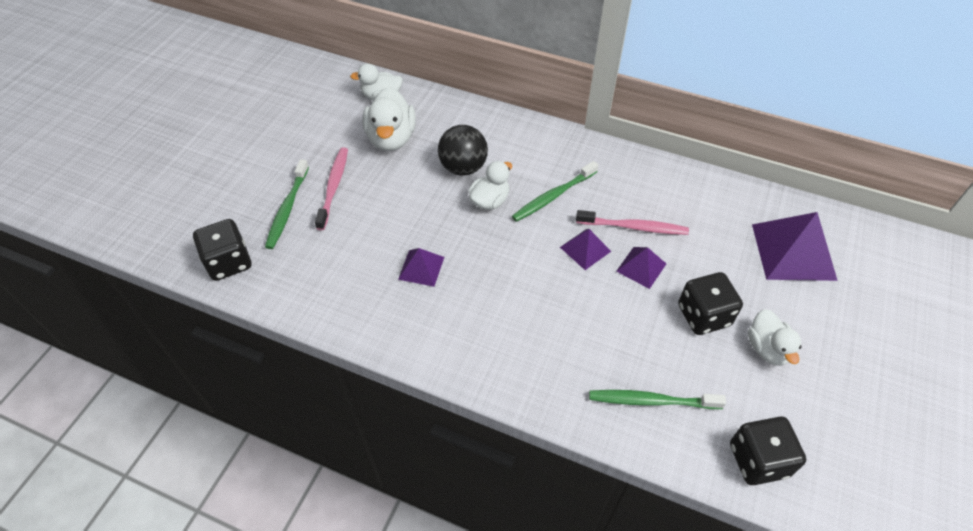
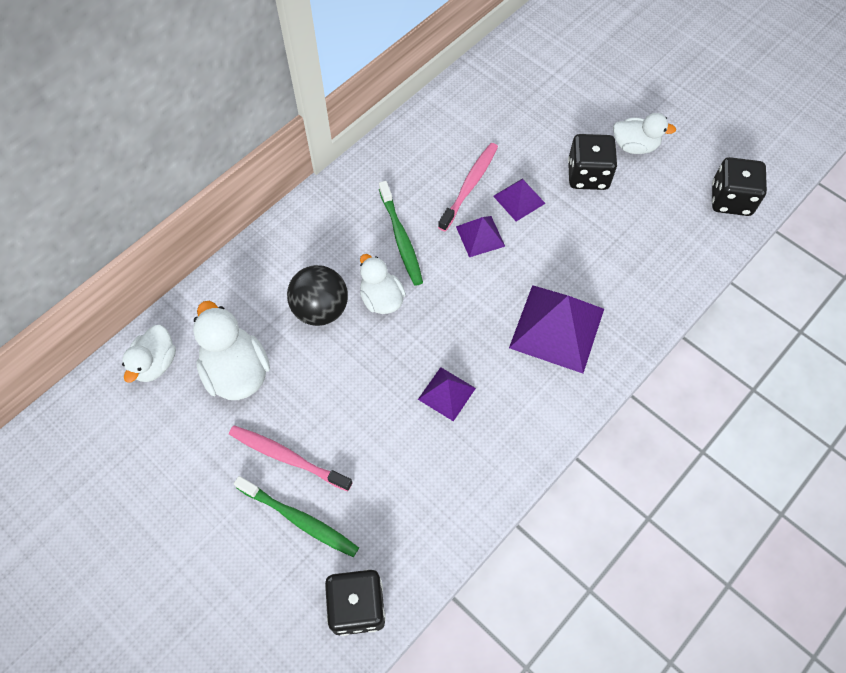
camera: 70 degrees left, 10 degrees up
white duck [363,87,416,151] -> white duck turned 135 degrees counterclockwise [193,301,270,400]
green toothbrush [589,390,726,409] -> none
purple pyramid [752,212,838,281] -> purple pyramid moved to [509,285,604,373]

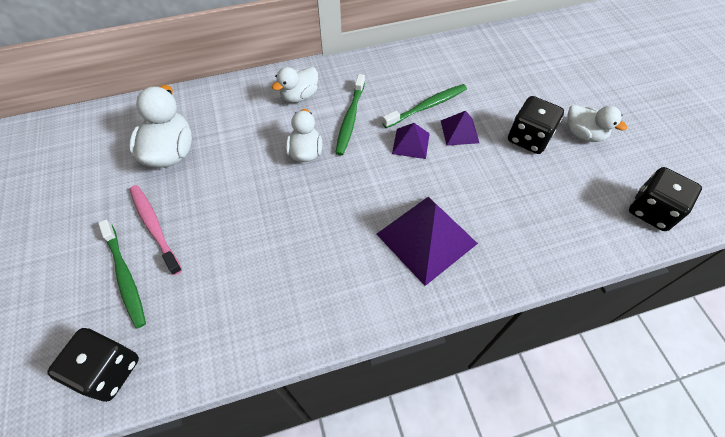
camera: 30 degrees right, 5 degrees down
white duck [122,325,176,383] -> white duck moved to [272,67,318,103]
black ball [287,265,348,326] -> none
purple pyramid [418,367,476,421] -> none
pink toothbrush [438,143,498,231] -> green toothbrush [383,84,467,128]

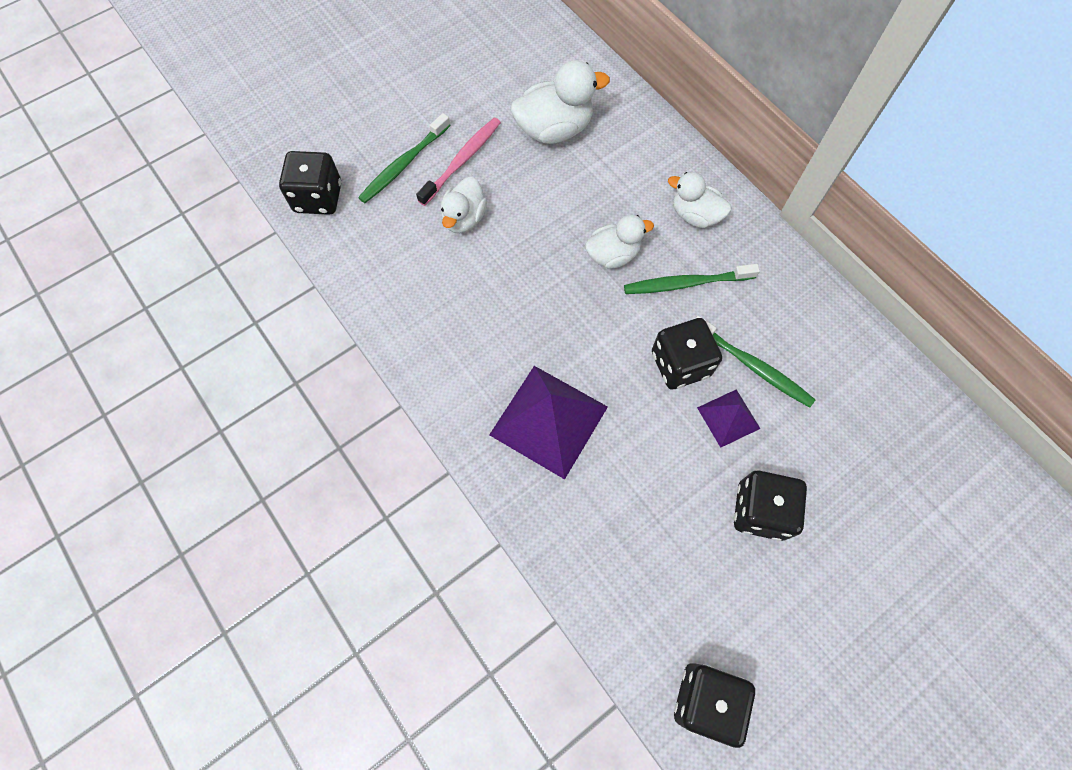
camera: 70 degrees right, 10 degrees up
purple pyramid [392,123,430,159] -> black dice [652,318,722,390]
white duck [567,105,627,142] -> white duck moved to [441,177,487,233]

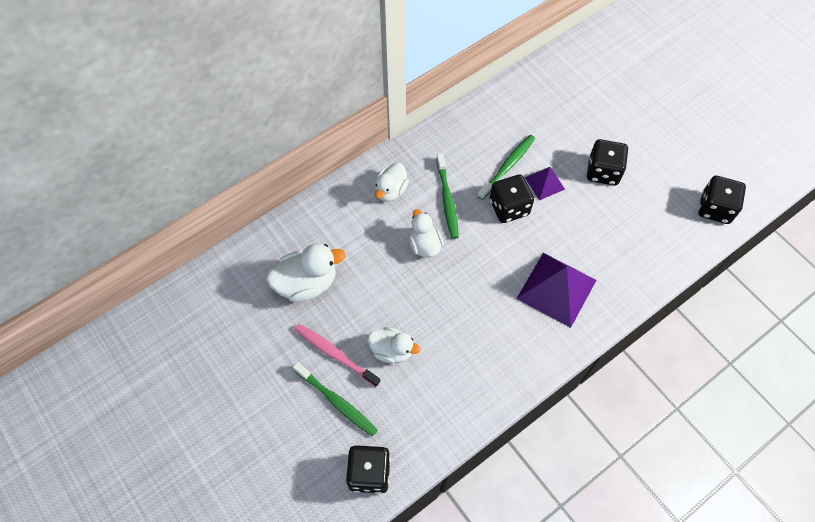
camera: 90 degrees left, 5 degrees down
white duck [511,60,610,144] -> white duck turned 90 degrees clockwise [266,244,346,302]

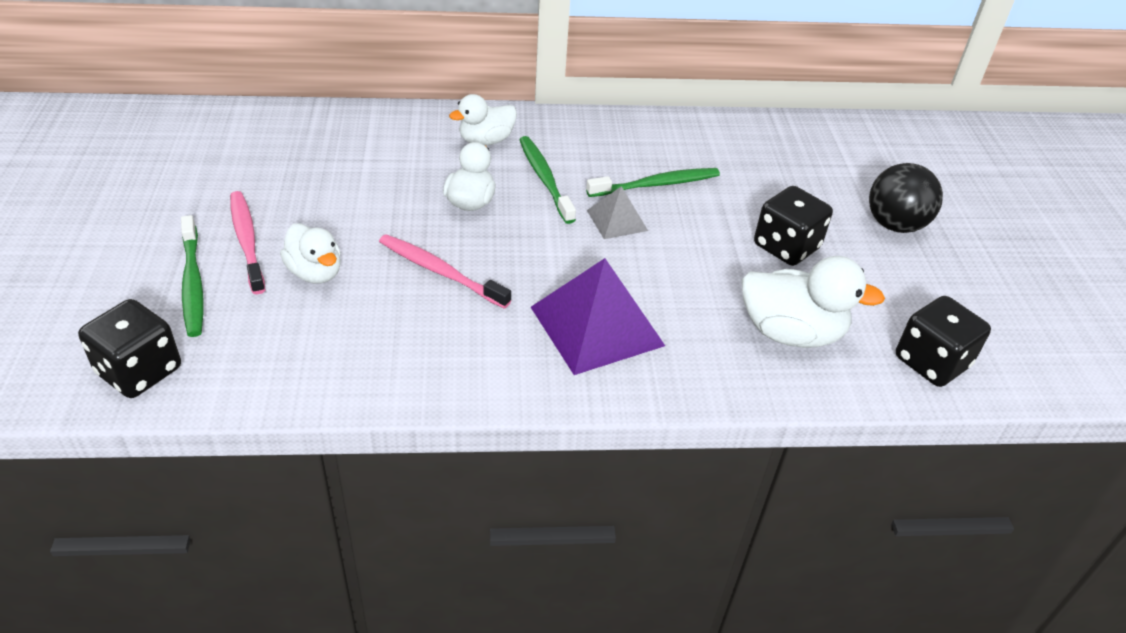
camera: 30 degrees right, 20 degrees down
white duck [266,244,346,302] -> white duck moved to [742,256,885,348]
green toothbrush [436,153,459,239] -> green toothbrush turned 135 degrees clockwise [519,136,576,224]
black dice [490,175,534,223] -> grey pyramid [587,186,648,239]
purple pyramid [525,167,565,200] -> none
none -> pink toothbrush [379,234,511,309]
none -> black ball [869,163,943,233]

